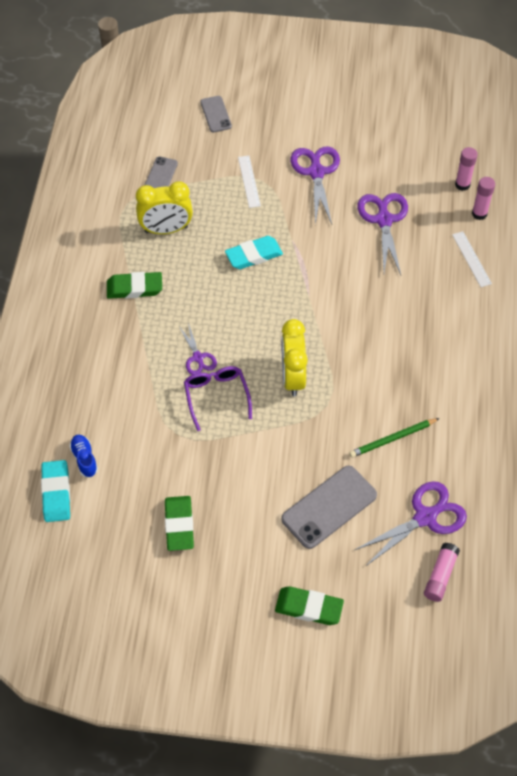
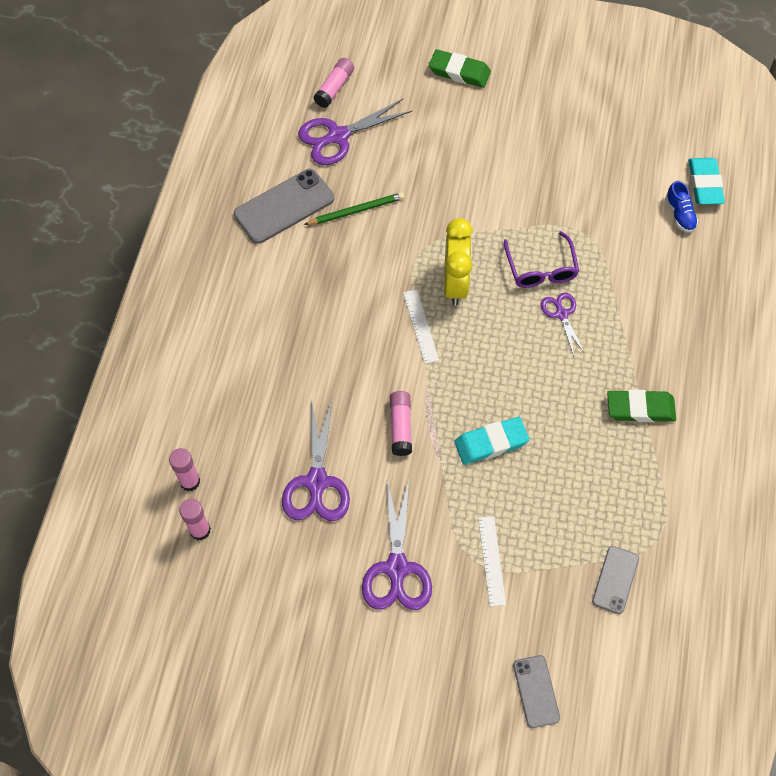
camera: 175 degrees left, 5 degrees up
yellow clock [136,181,193,234] -> none
green eraser [165,496,194,551] -> none
grey phone [281,466,377,549] -> grey phone moved to [234,169,334,244]
white ruler [452,231,492,287] -> white ruler moved to [403,289,439,364]
none -> pink glue stick [390,391,412,456]

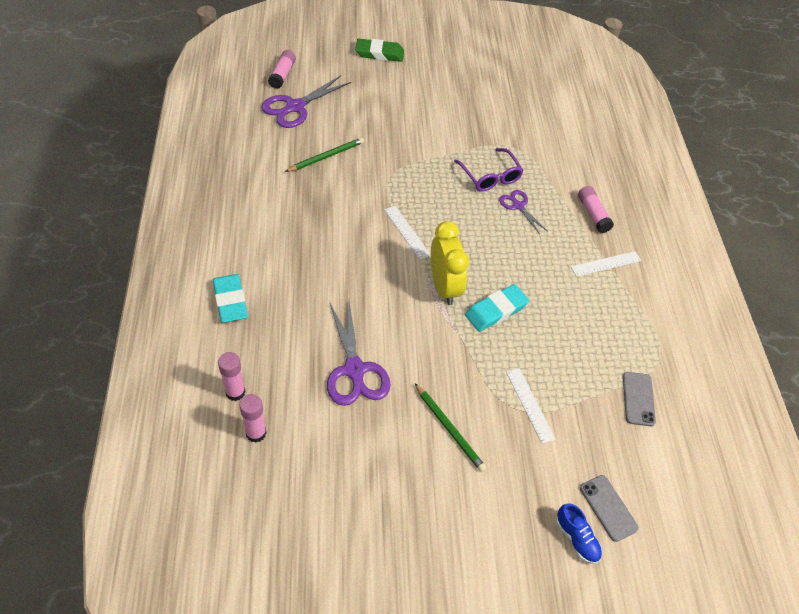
camera: 20 degrees left, 10 degrees down
grey phone [234,169,334,244] -> none
purple scissors [362,479,432,610] -> green pencil [415,383,486,472]
pink glue stick [390,391,412,456] -> pink glue stick moved to [578,186,614,233]
yellow clock [444,218,473,305] -> yellow clock moved to [431,221,469,305]
green eraser [607,390,676,422] -> white ruler [571,251,641,277]
blue shoe [665,181,698,232] -> blue shoe moved to [556,503,602,564]
turquoise eraser [688,158,725,205] -> turquoise eraser moved to [213,274,248,323]

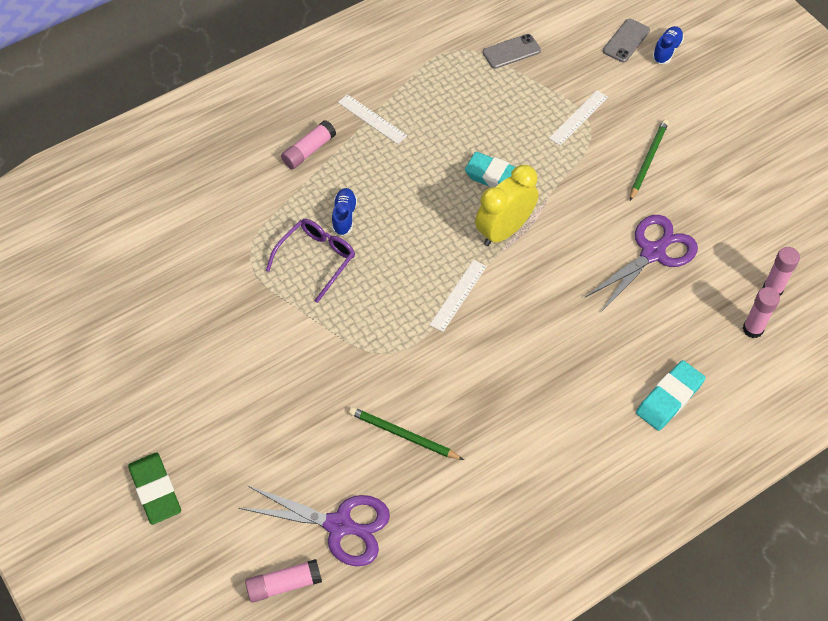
camera: 115 degrees left, 5 degrees up
purple scissors [499,190,548,234] -> blue shoe [332,188,357,236]

